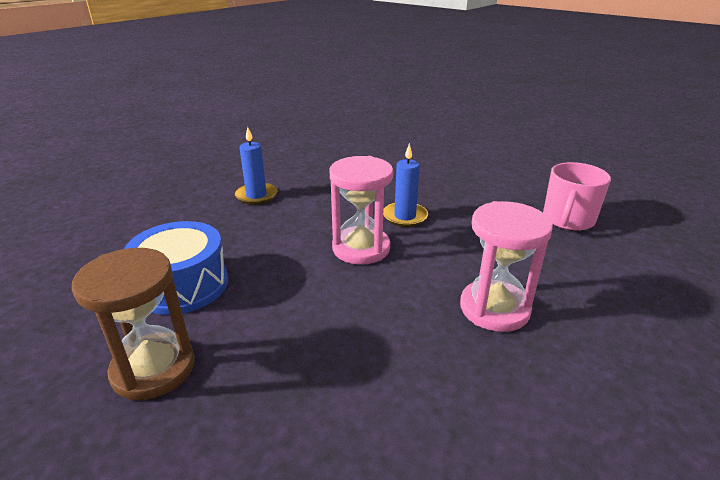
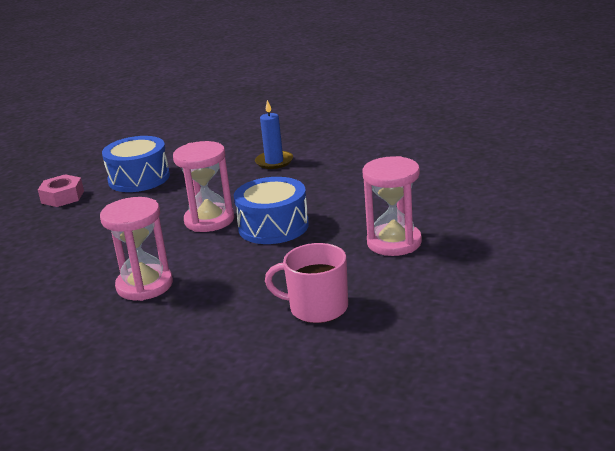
camera: 75 degrees right, 5 degrees down
brown hourglass [72,248,195,400] -> pink nut [38,174,84,207]
blue candle [383,143,428,227] -> blue drum [234,177,309,244]
none -> pink hourglass [362,156,422,256]

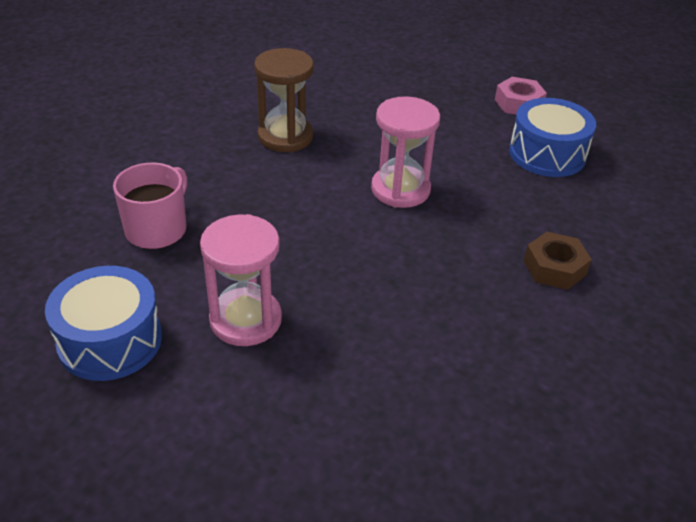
camera: 100 degrees right, 15 degrees up
pink hourglass [100,197,173,301] -> brown hourglass [254,48,314,152]
blue drum [234,177,309,244] -> blue drum moved to [45,266,162,381]
blue candle [255,100,293,169] -> brown nut [524,232,592,290]

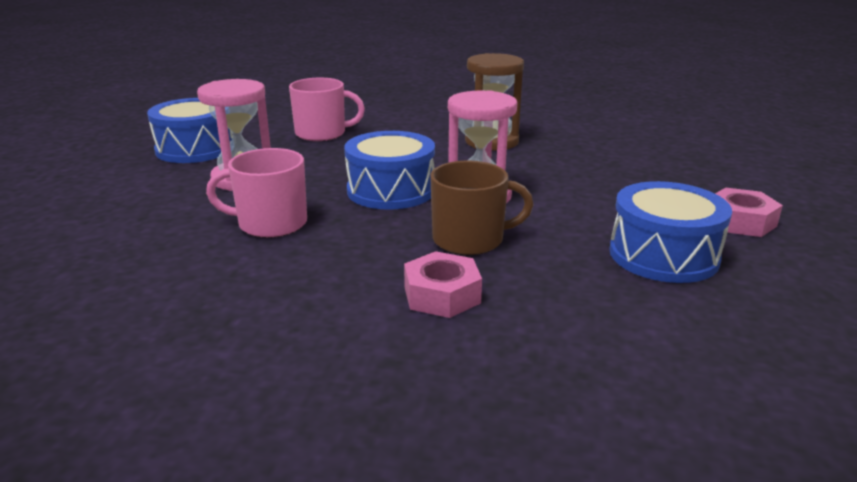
camera: 65 degrees right, 15 degrees down
brown nut [524,232,592,290] -> pink nut [404,251,482,318]
none -> pink mug [206,148,307,238]
none -> blue drum [344,131,435,210]
none -> brown mug [430,161,533,255]

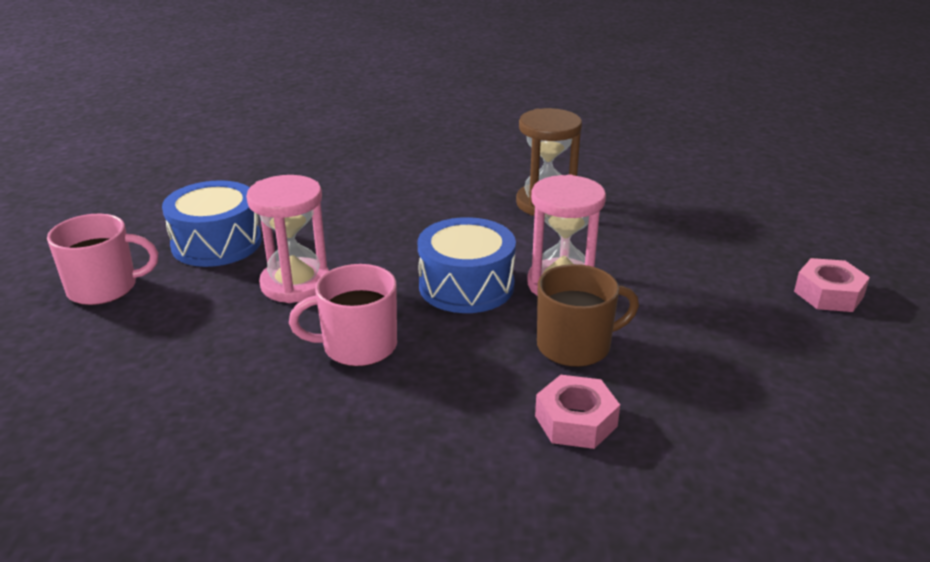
camera: 10 degrees left, 5 degrees up
pink mug [289,78,365,141] -> pink mug moved to [47,214,158,305]
blue drum [609,181,732,283] -> none

